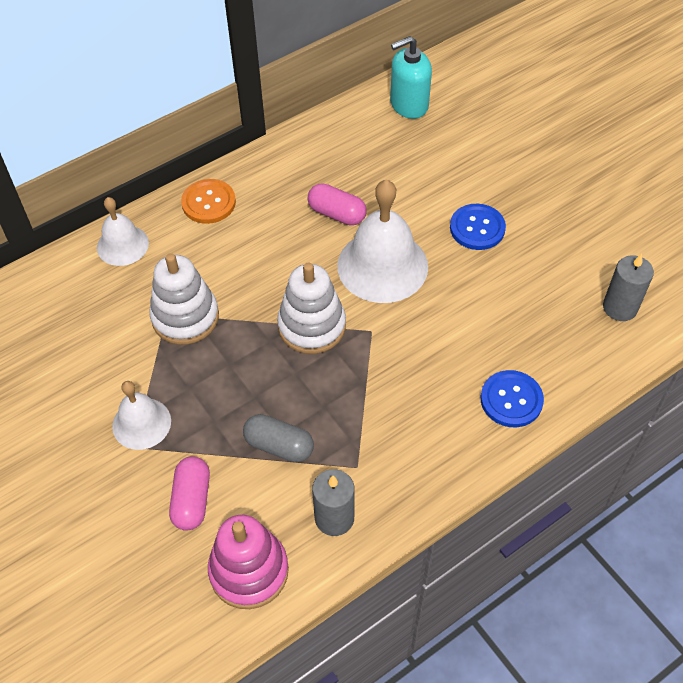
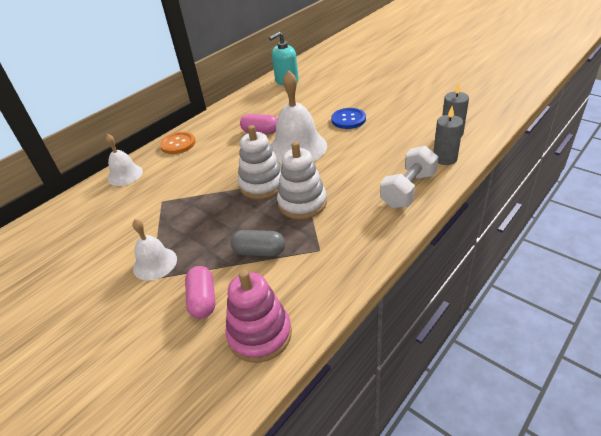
camera: 10 degrees left, 15 degrees down
white stacking toy [149,253,219,345] -> white stacking toy moved to [277,141,327,219]
grey candle [312,469,355,536] -> grey candle moved to [434,106,463,165]
blue button [481,370,544,427] -> white dumbbell [380,146,438,208]

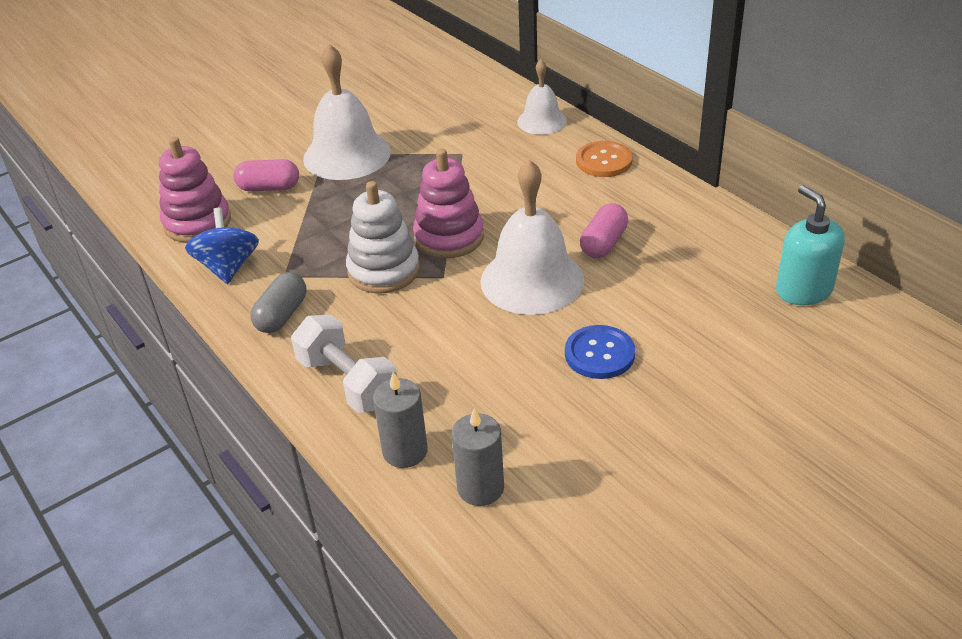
camera: 100 degrees right, 0 degrees up
white bell [132,219,177,281] -> white bell [303,44,391,180], size x1.72
grey capsule [231,230,285,257] -> grey capsule moved to [250,272,306,333]
white stacking toy [238,125,281,199] -> pink stacking toy [413,149,484,258]
none -> blue spinning top [185,208,259,284]

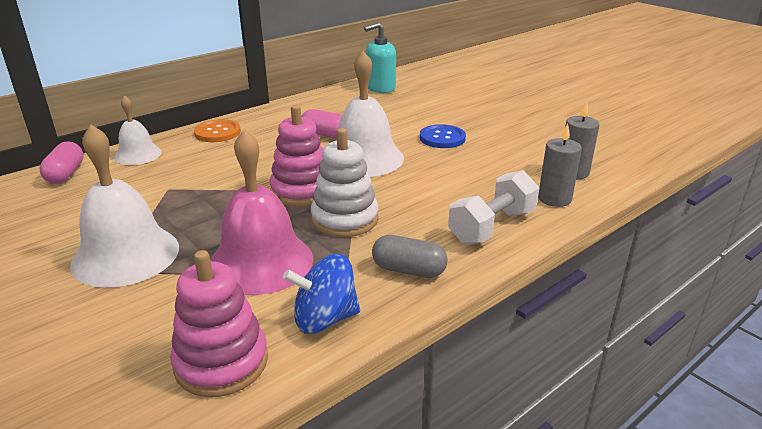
camera: 95 degrees left, 10 degrees down
pink capsule [233,159,299,191] -> pink capsule moved to [39,141,84,184]
none -> pink bell [210,129,313,295]

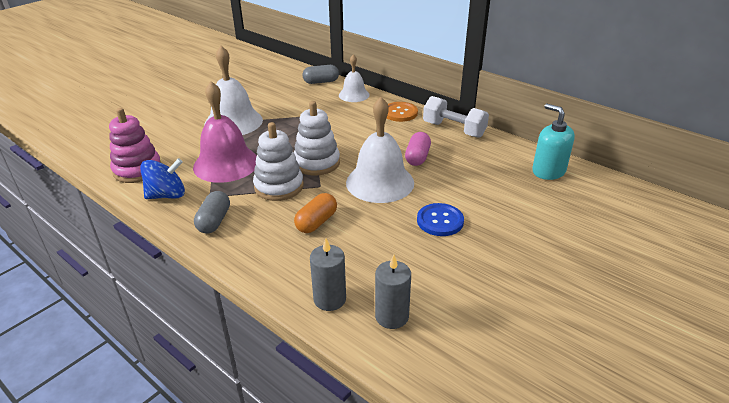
camera: 80 degrees right, 5 degrees up
pink capsule [39,141,84,184] -> grey capsule [302,65,339,84]
pink stacking toy [269,105,323,206] -> white stacking toy [294,101,340,175]
blue spinning top [283,254,360,334] -> blue spinning top turned 90 degrees clockwise [140,158,185,199]
white dumbbell [448,170,539,244] -> white dumbbell moved to [423,96,489,138]
none -> orange capsule [294,193,337,233]

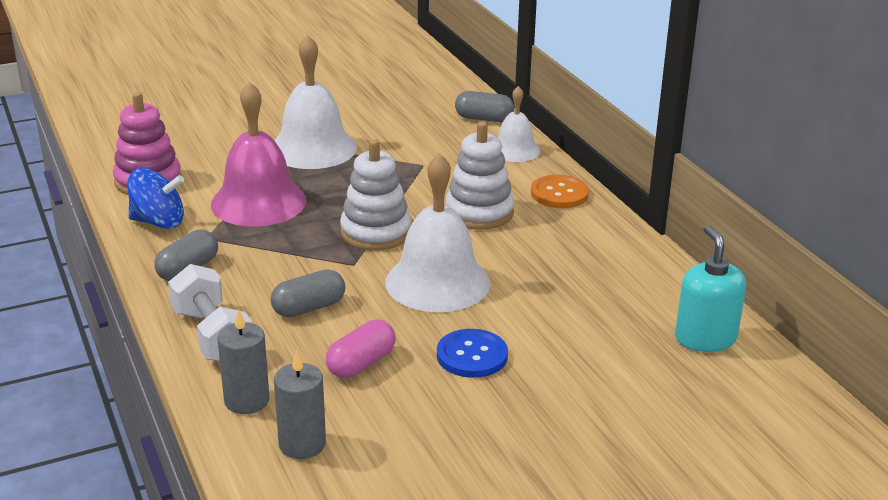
camera: 25 degrees right, 5 degrees down
white stacking toy [253,122,304,201] -> white stacking toy moved to [446,121,514,230]
orange capsule [294,193,337,233] -> grey capsule [271,269,345,317]
pink capsule [405,132,431,166] -> pink capsule moved to [326,320,396,378]
white dumbbell [423,96,489,138] -> white dumbbell moved to [168,264,252,362]

